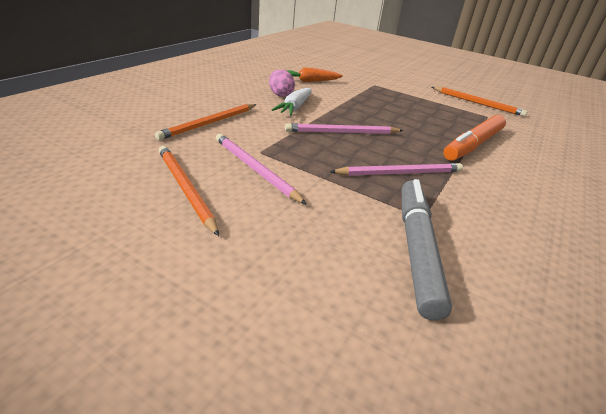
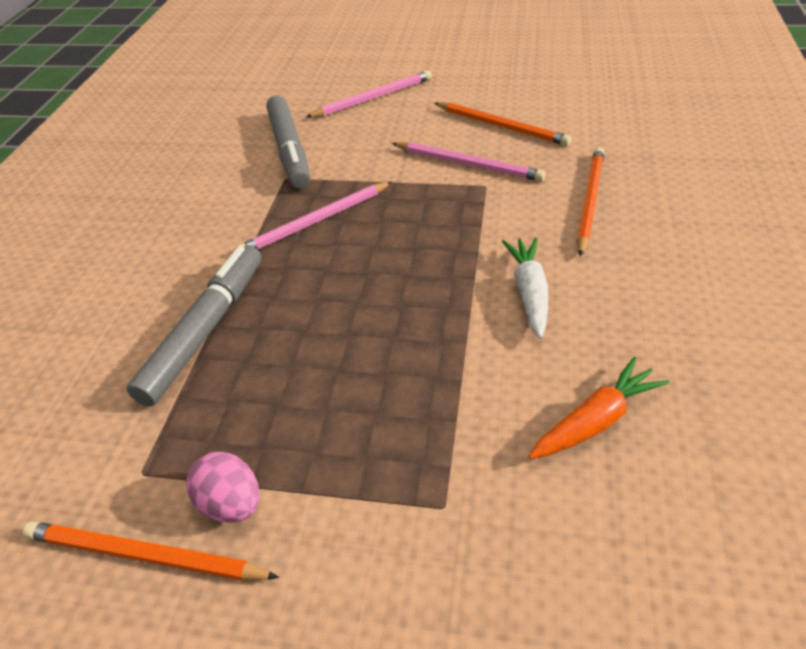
camera: 165 degrees right, 10 degrees up
pink egg [269,69,295,97] -> pink egg moved to [186,452,260,522]
pink pencil [285,123,404,134] -> pink pencil moved to [306,71,432,118]
orange marker [443,115,506,161] -> grey marker [127,245,262,406]

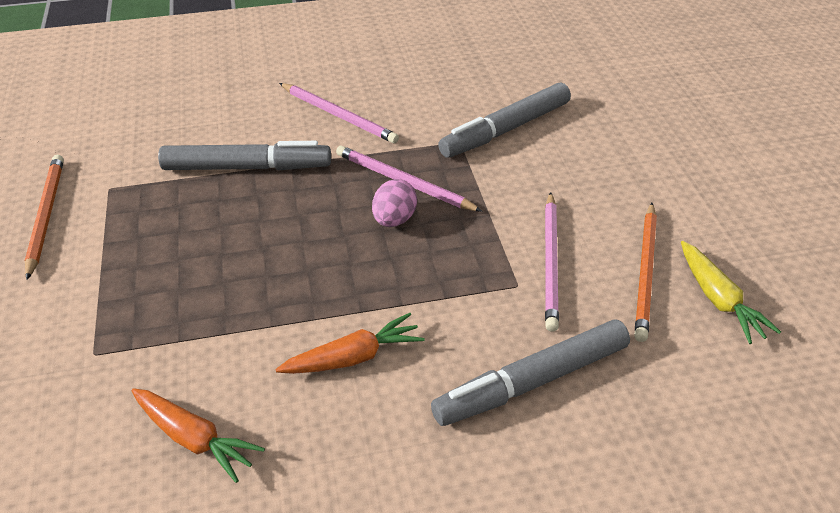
camera: 65 degrees right, 0 degrees up
pink egg [186,452,260,522] -> pink egg moved to [372,179,417,227]
pink pencil [306,71,432,118] -> pink pencil moved to [279,83,399,144]
white carrot [502,237,548,339] -> orange carrot [275,313,425,374]
orange pencil [577,147,605,257] -> grey marker [431,319,630,426]
none -> yellow carrot [681,241,781,344]

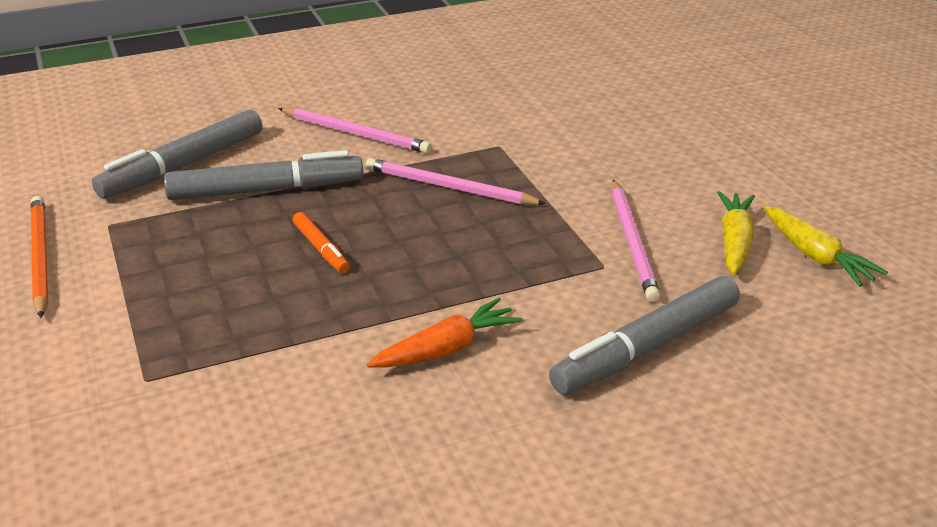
camera: 10 degrees left, 10 degrees down
orange carrot [131,388,265,483] -> none
pink egg [372,179,417,227] -> none
grey marker [438,83,571,158] -> grey marker moved to [92,109,262,199]
orange pencil [634,203,657,342] -> yellow carrot [717,191,755,275]
none -> orange marker [293,212,350,273]

